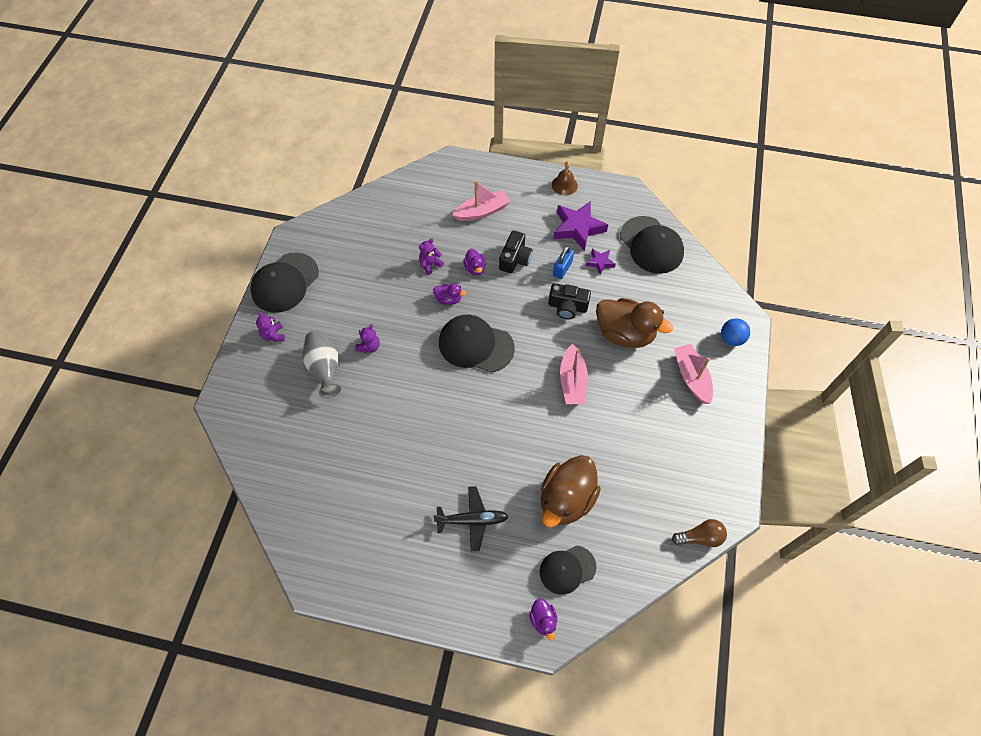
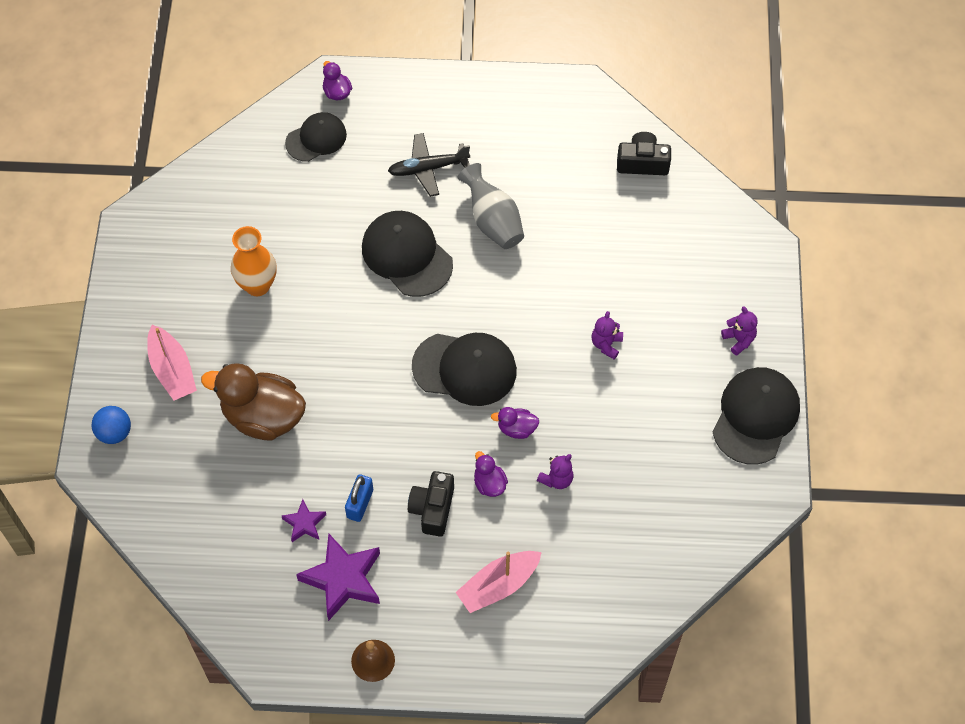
camera: 170 degrees right, 0 degrees up
grey vase [302,330,341,398] -> grey vase moved to [457,163,524,249]
brown duck [541,455,601,527] -> none
black camera [548,283,591,319] -> black camera moved to [617,132,671,175]
pink boat [560,344,588,404] -> none
black cap [620,216,684,274] -> black cap moved to [362,211,453,297]
brown light bulb [672,519,727,547] -> none
none -> orange vase [231,226,276,296]

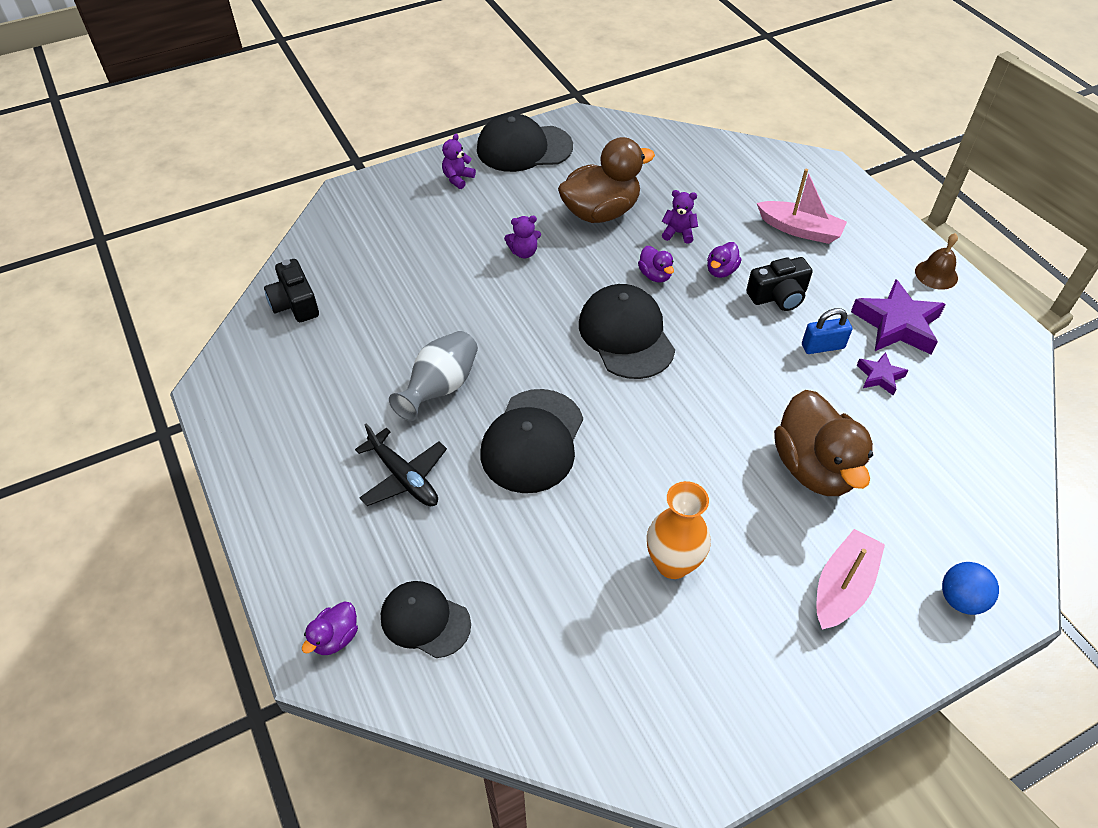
camera: 120 degrees left, 10 degrees down
none -> brown duck [558,137,655,223]

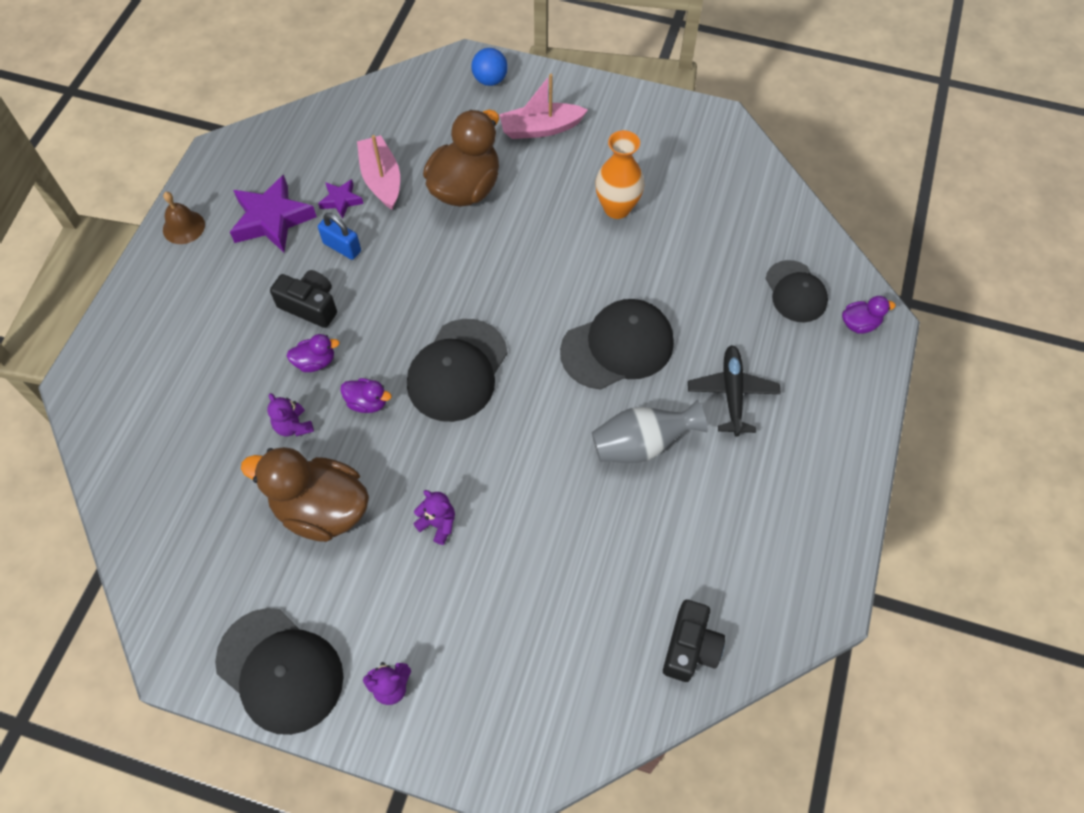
camera: 135 degrees left, 10 degrees up
purple duck [638,246,674,283] -> purple duck turned 90 degrees clockwise [340,378,392,413]
pink boat [757,169,847,244] -> pink boat moved to [357,135,400,210]

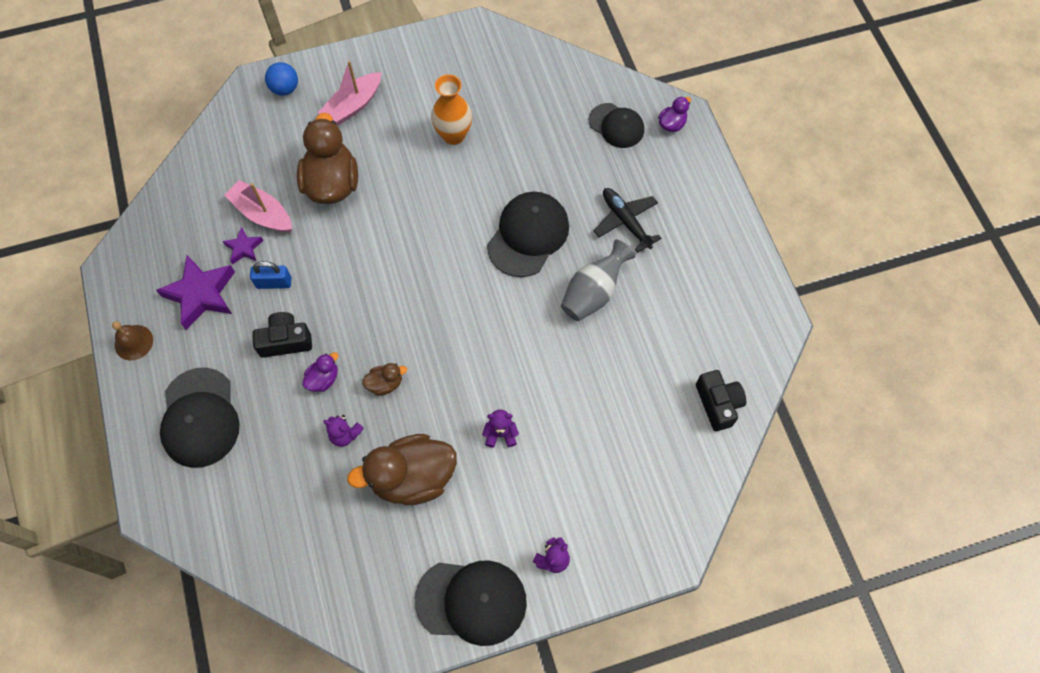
camera: 35 degrees left, 5 degrees up
purple duck [340,378,392,413] -> brown duck [362,363,407,396]
black cap [407,319,508,422] -> black cap moved to [160,368,240,468]

